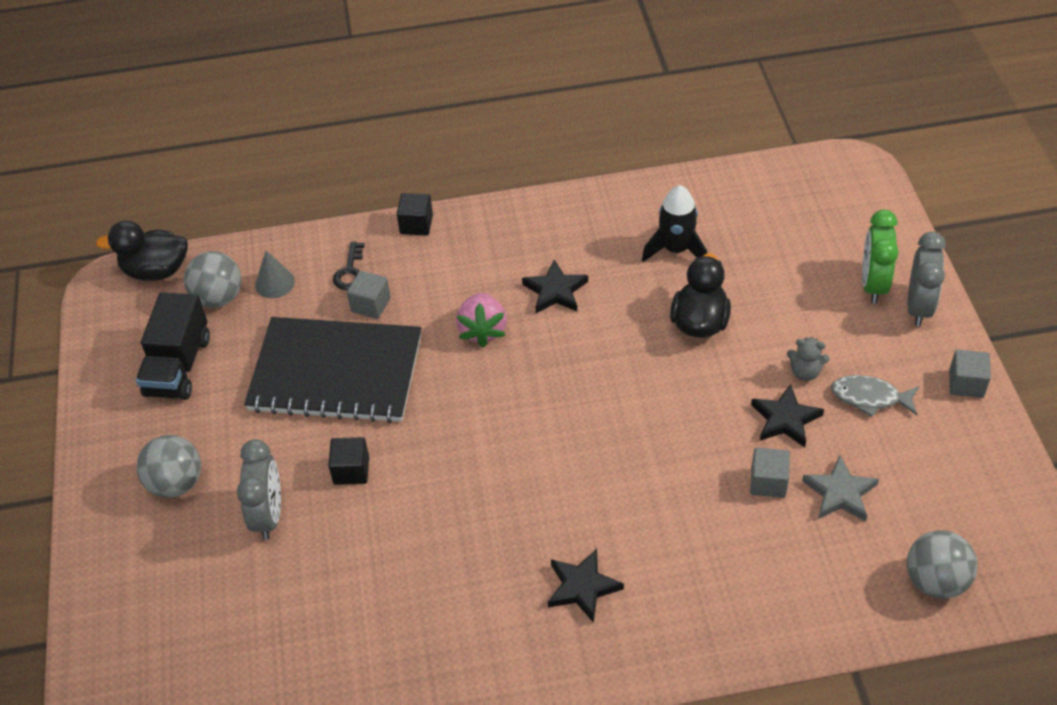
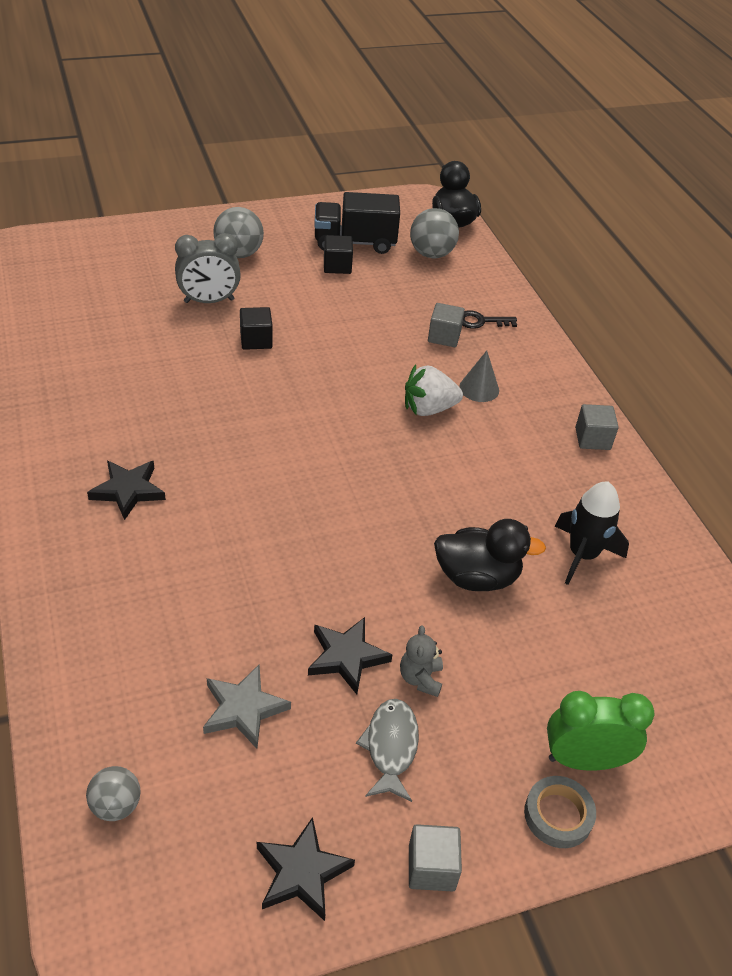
camera: 75 degrees right, 5 degrees down
black notebook [244,317,422,423] -> none
grey cone [255,251,295,298] -> grey cone moved to [459,351,499,402]
black cube [397,193,433,235] -> black cube moved to [324,235,353,274]
pink strawberry [456,293,507,348] -> white strawberry [405,365,463,416]
black star [522,259,588,313] -> black star moved to [257,817,355,921]
grey cube [750,448,790,498] -> grey cube moved to [575,404,619,450]
grey clock [907,232,946,326] -> grey tape [524,776,596,848]
grey ball [907,530,978,599] -> grey ball [86,766,141,821], size x0.63

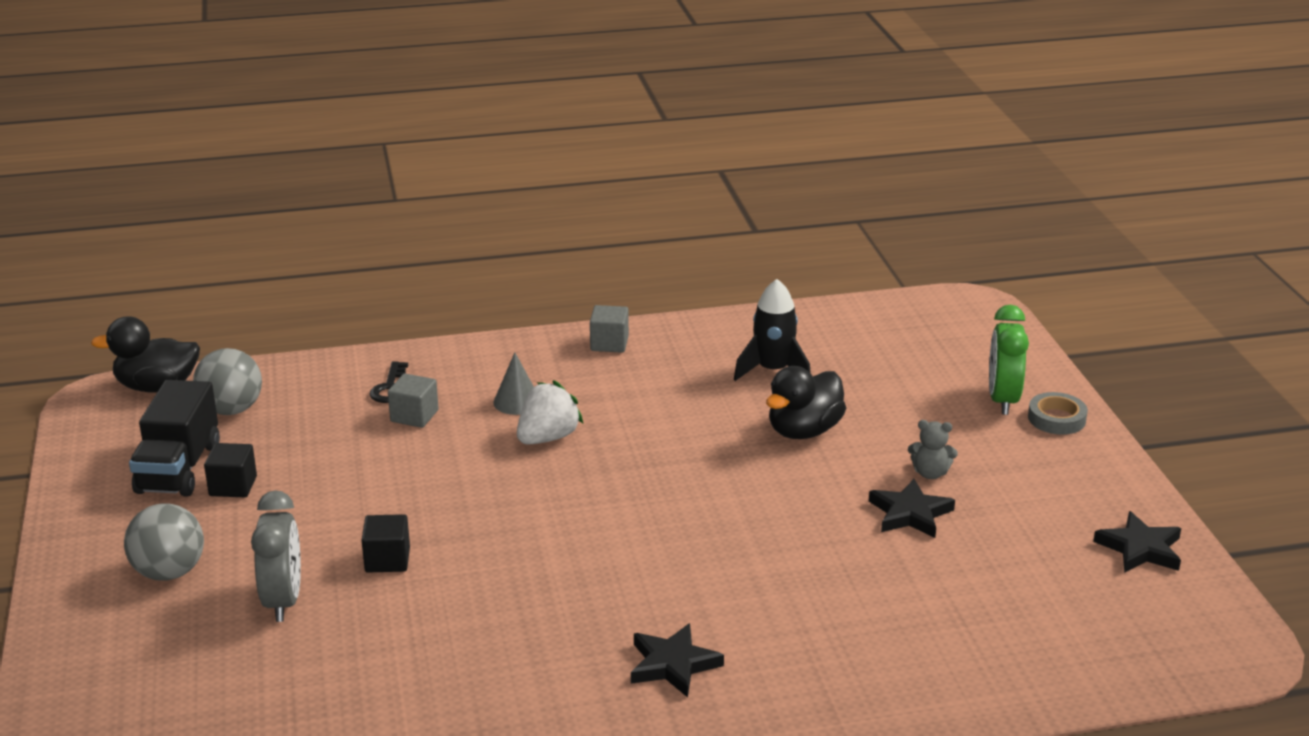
camera: 80 degrees left, 15 degrees down
grey ball [86,766,141,821] -> none
grey star [203,664,291,749] -> none
grey fish [356,699,419,802] -> none
white strawberry [405,365,463,416] -> white strawberry turned 135 degrees counterclockwise [517,380,583,444]
grey cube [409,824,462,891] -> none
black duck [434,519,546,591] -> black duck turned 150 degrees counterclockwise [766,366,846,439]

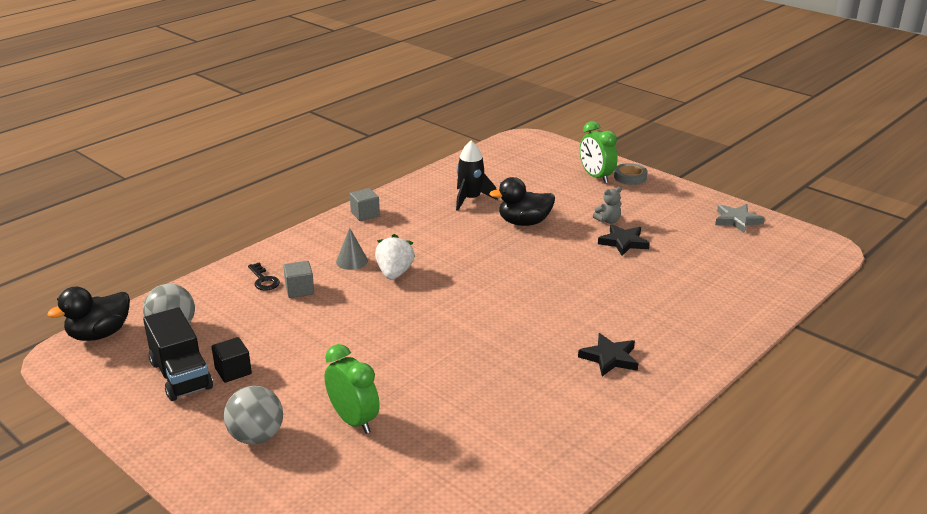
camera: 35 degrees left, 0 degrees up
grey clock [251,490,301,622] -> green clock [324,344,380,434]
black cube [361,514,410,573] -> none
black duck [766,366,846,439] -> black duck turned 75 degrees clockwise [490,177,555,226]
black star [1093,511,1181,573] -> grey star [715,204,765,233]

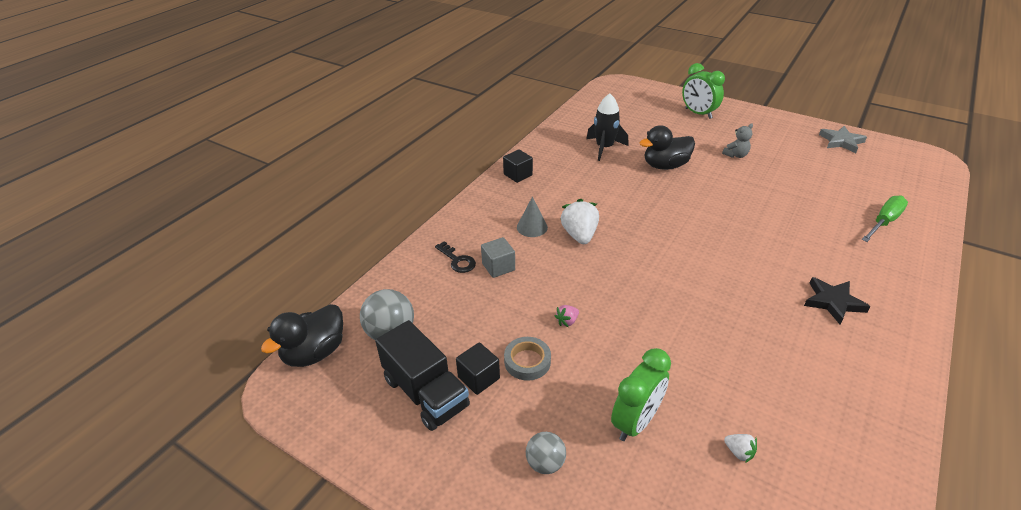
camera: 10 degrees left, 10 degrees up
grey ball [224,386,283,445] -> grey ball [526,432,566,474], size x0.63
green clock [324,344,380,434] -> green clock turned 90 degrees clockwise [611,348,671,441]
grey cube [350,188,380,221] -> black cube [503,149,533,183]
black star [598,224,650,256] -> none
grey tape [614,163,648,185] -> grey tape moved to [504,337,551,381]
none -> pink strawberry [555,305,579,327]
none -> white strawberry [724,434,757,463]
none -> green screwdriver [861,196,908,242]

